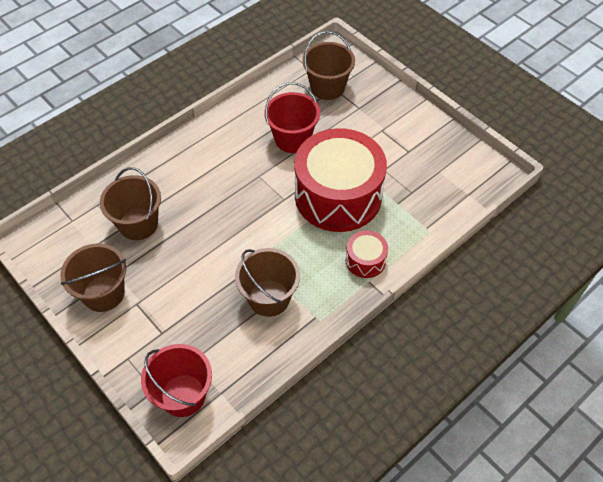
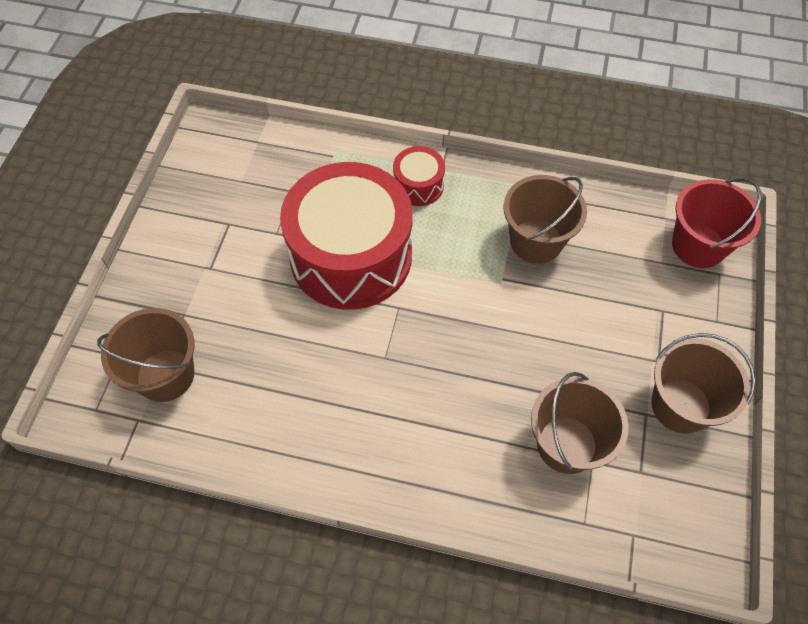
camera: 125 degrees left, 5 degrees up
red bucket [265,82,320,153] -> none

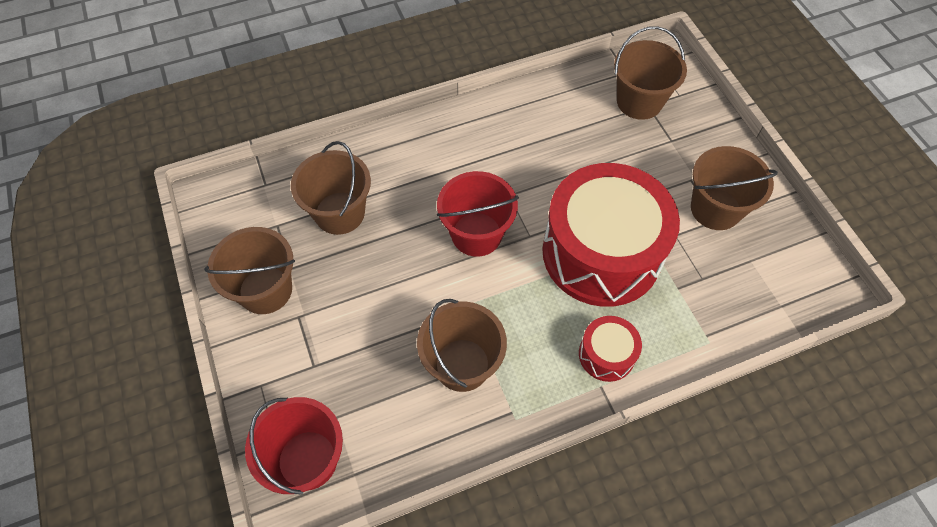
camera: 145 degrees right, 0 degrees up
none -> red bucket [437,171,519,257]
none -> brown bucket [691,146,778,230]

